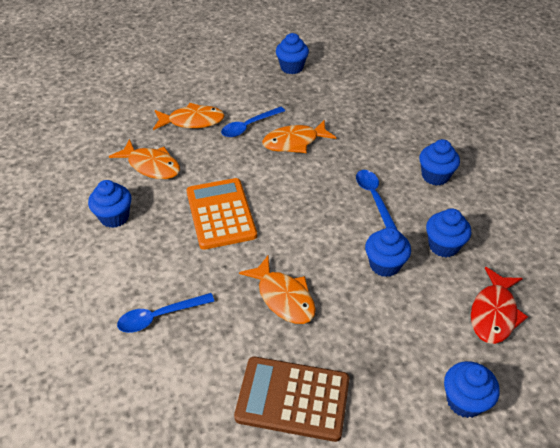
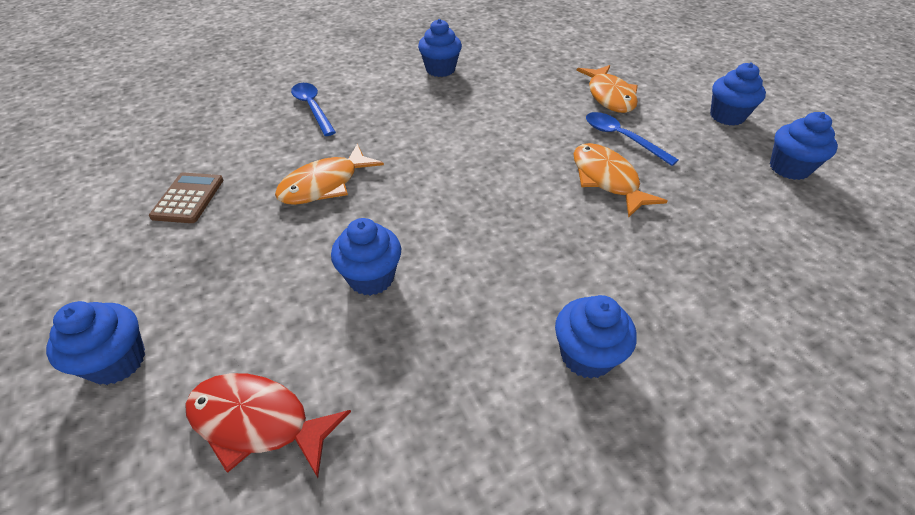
camera: 85 degrees right, 0 degrees up
orange fish [109,139,180,179] -> none
orange calculator [186,178,257,250] -> none
brown calculator [234,357,349,442] -> brown calculator [149,172,223,223], size x0.59
blue spoon [356,170,398,230] -> none
blue cupcake [426,209,471,257] -> blue cupcake moved to [710,62,766,126]

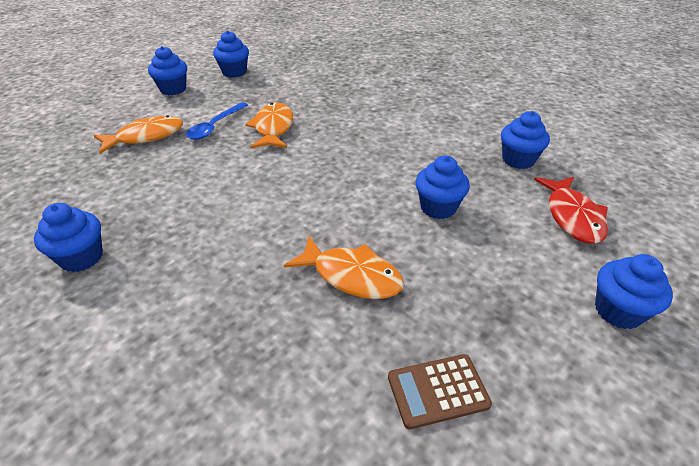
camera: 110 degrees left, 5 degrees down
blue spoon [291,83,336,136] -> none
blue cupcake [555,295,637,379] -> blue cupcake moved to [501,111,550,169]
orange fish [573,143,668,218] -> orange fish turned 135 degrees clockwise [245,103,293,149]

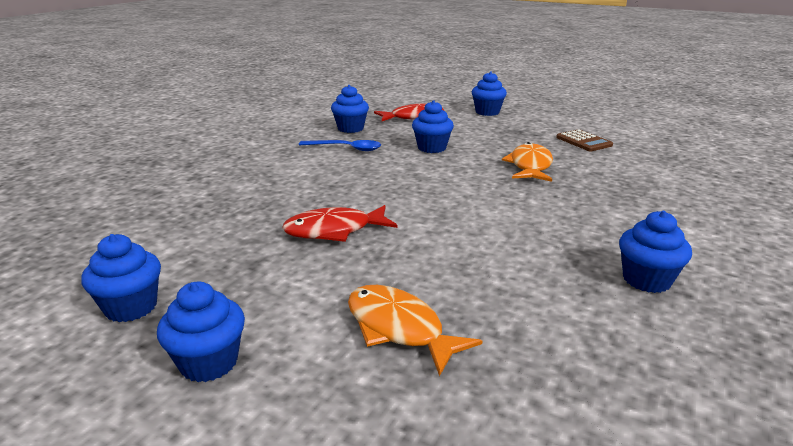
camera: 105 degrees left, 15 degrees down
blue spoon [186,102,248,140] -> blue spoon moved to [299,140,381,151]
orange fish [245,103,293,149] -> red fish [282,205,397,242]

